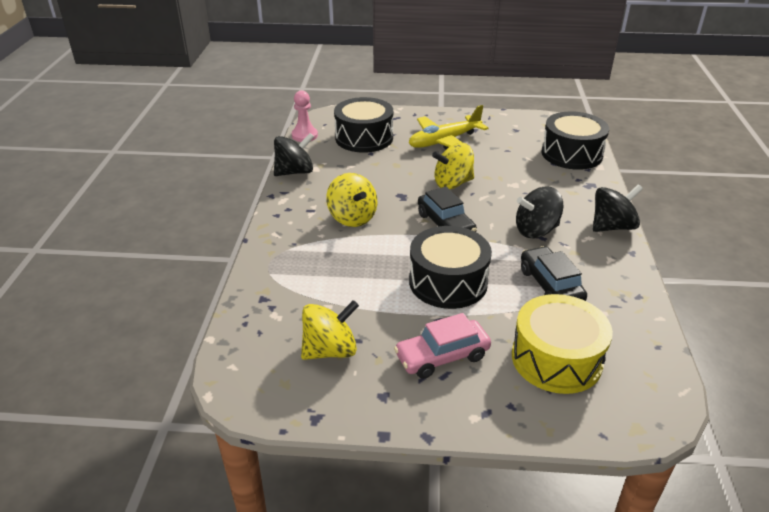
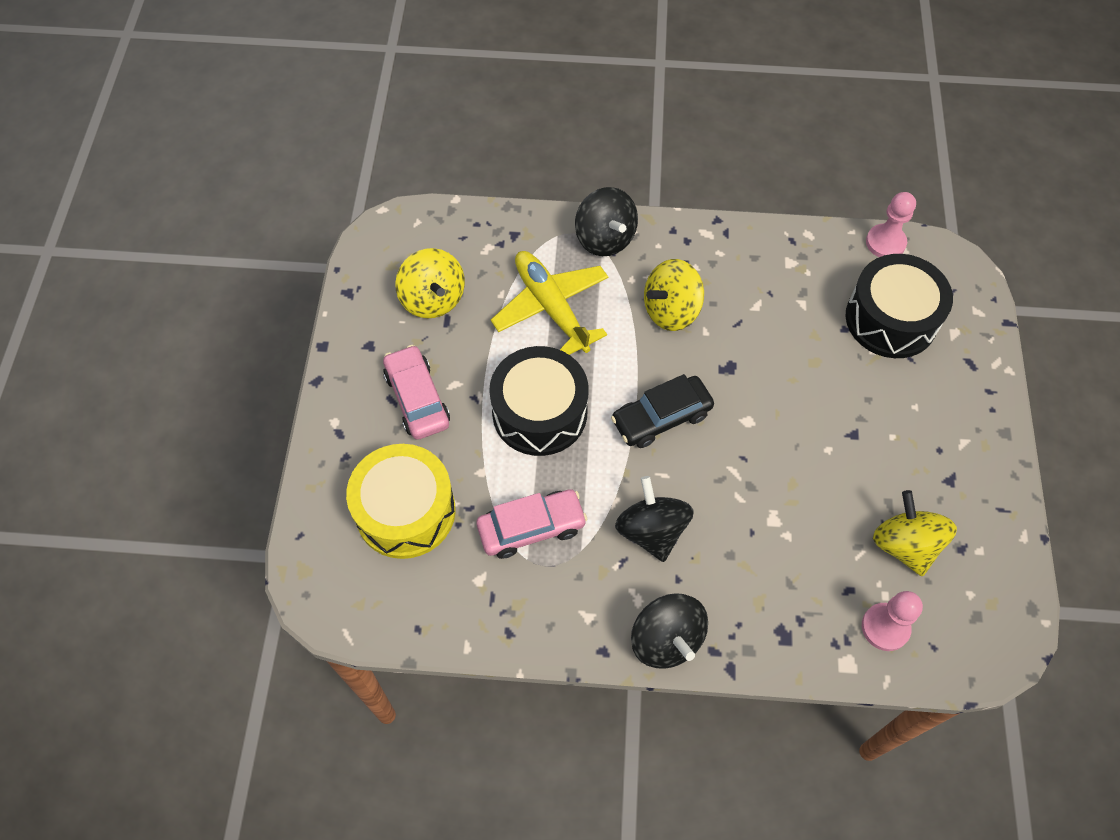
camera: 90 degrees right, 25 degrees up
black spinning top [274,133,314,176] -> black spinning top moved to [575,187,638,256]
yellow plane [409,105,489,149] -> yellow plane moved to [491,251,608,355]
yellow spinning top [432,143,474,189] -> yellow spinning top moved to [873,490,957,576]
black car [521,246,587,301] -> pink car [476,489,588,559]
black drum [541,112,609,170] -> pink pawn [862,591,923,651]

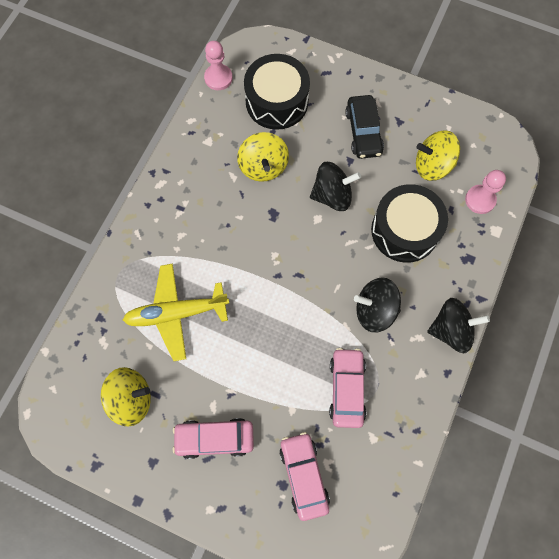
camera: 70 degrees left, 10 degrees up
yellow drum [346,444,456,559] -> pink car [279,432,330,521]
black drum [489,346,589,456] -> black drum moved to [371,184,448,263]
black spinning top [575,187,638,256] -> black spinning top moved to [310,162,361,211]
black car [611,374,714,448] -> black car moved to [345,95,384,159]
yellow spinning top [644,259,704,331] -> yellow spinning top moved to [237,132,289,182]

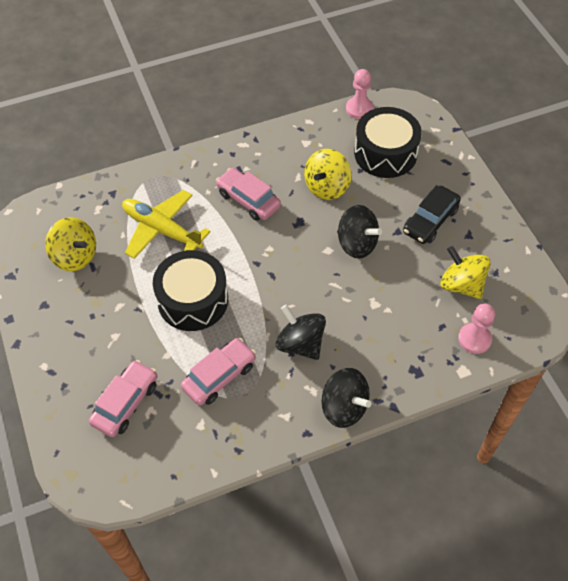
camera: 45 degrees right, 15 degrees down
pink car [173,418,254,459] -> pink car moved to [216,168,281,221]
black drum [371,184,448,263] -> black drum moved to [153,250,228,331]

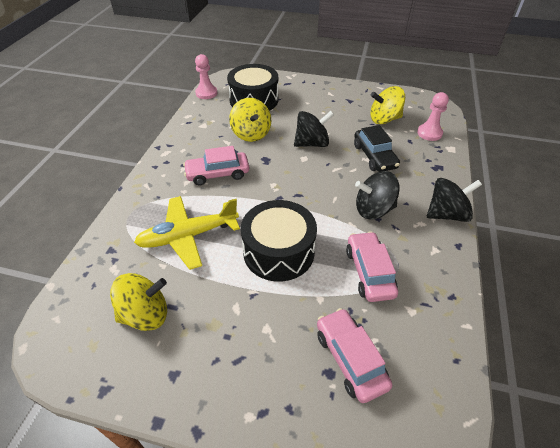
camera: 55 degrees left, 10 degrees down
black car [403,185,461,244] -> black car moved to [354,125,400,172]

